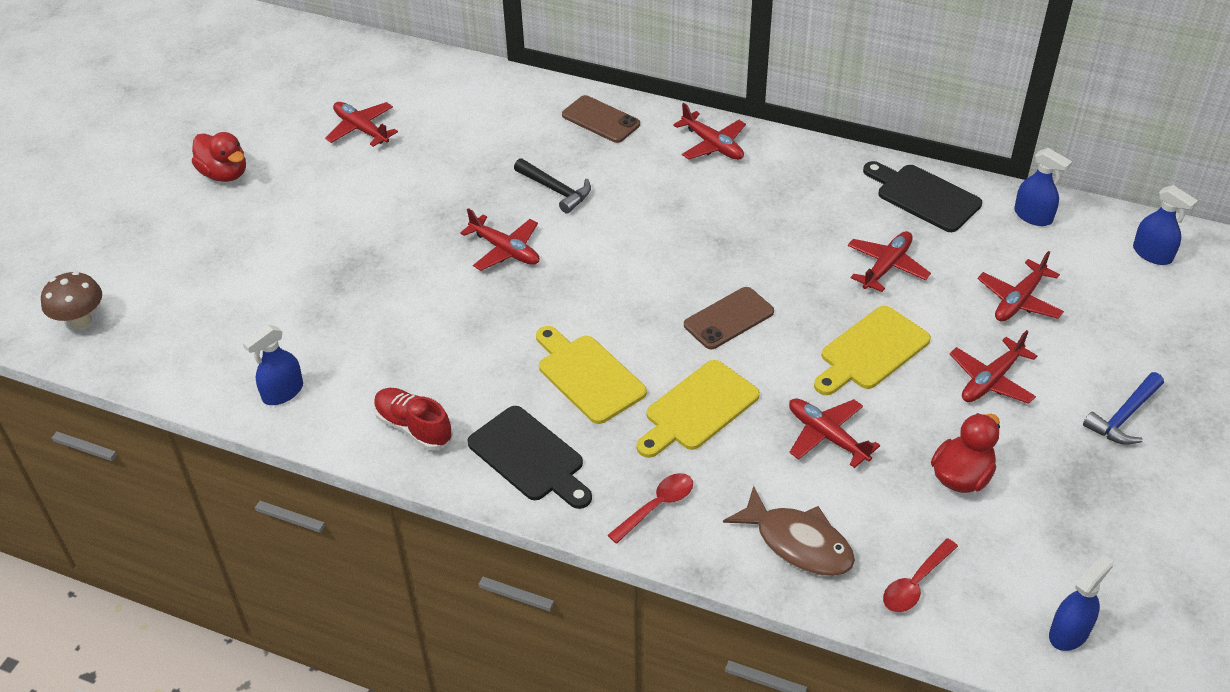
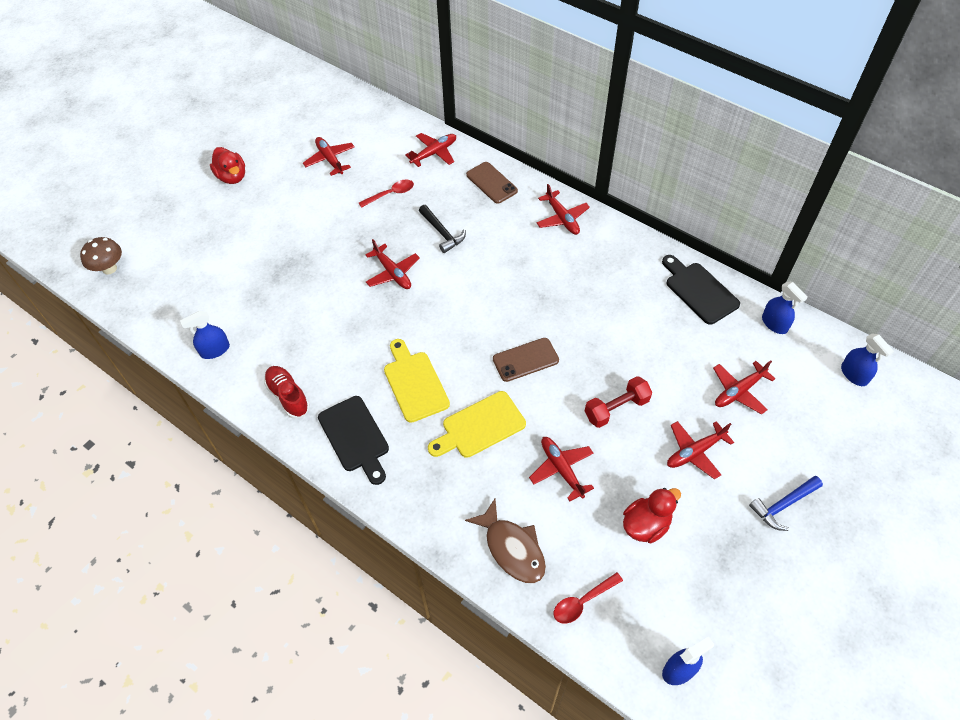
camera: 15 degrees right, 10 degrees up
red spoon [607,473,693,544] -> red spoon moved to [359,179,414,208]
yellow cutting board [814,306,931,395] -> red dumbbell [585,376,652,428]
red plane [848,231,931,292] -> red plane moved to [405,133,456,167]

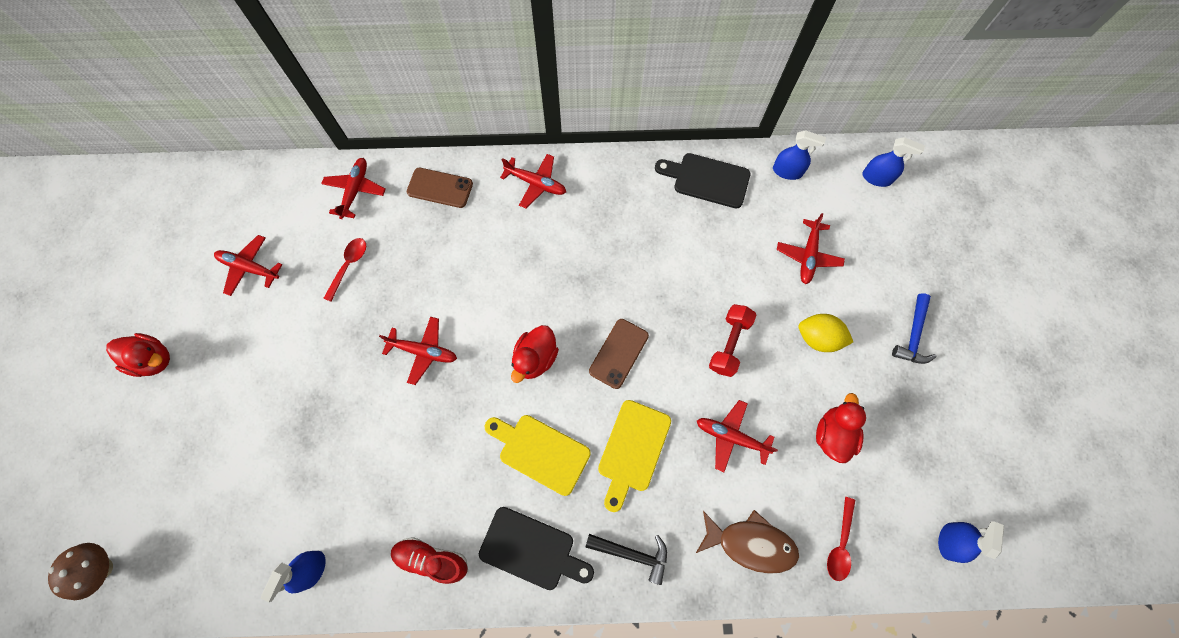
camera: 40 degrees left, 15 degrees up
black hammer [419,205,466,253] -> black hammer moved to [585,534,667,585]
red plane [667,421,734,479] -> yellow lemon [799,314,853,352]
none -> red duck [511,325,559,383]

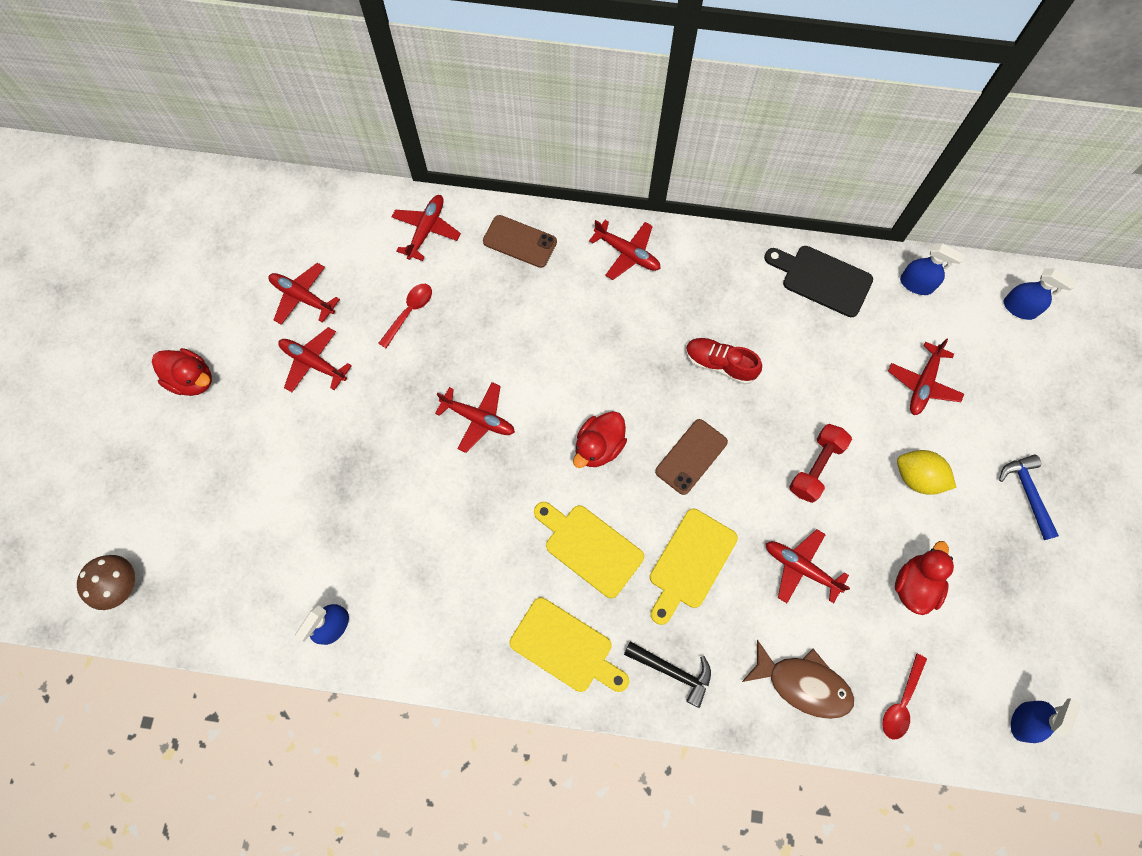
camera: 10 degrees right, 0 degrees up
red shoe [391,537,468,584] -> red shoe moved to [686,338,762,385]
black cutting board [479,507,594,590] -> yellow cutting board [510,597,629,692]
blue hammer [892,293,936,364] -> blue hammer turned 135 degrees clockwise [999,454,1059,540]
none -> red plane [278,327,352,392]

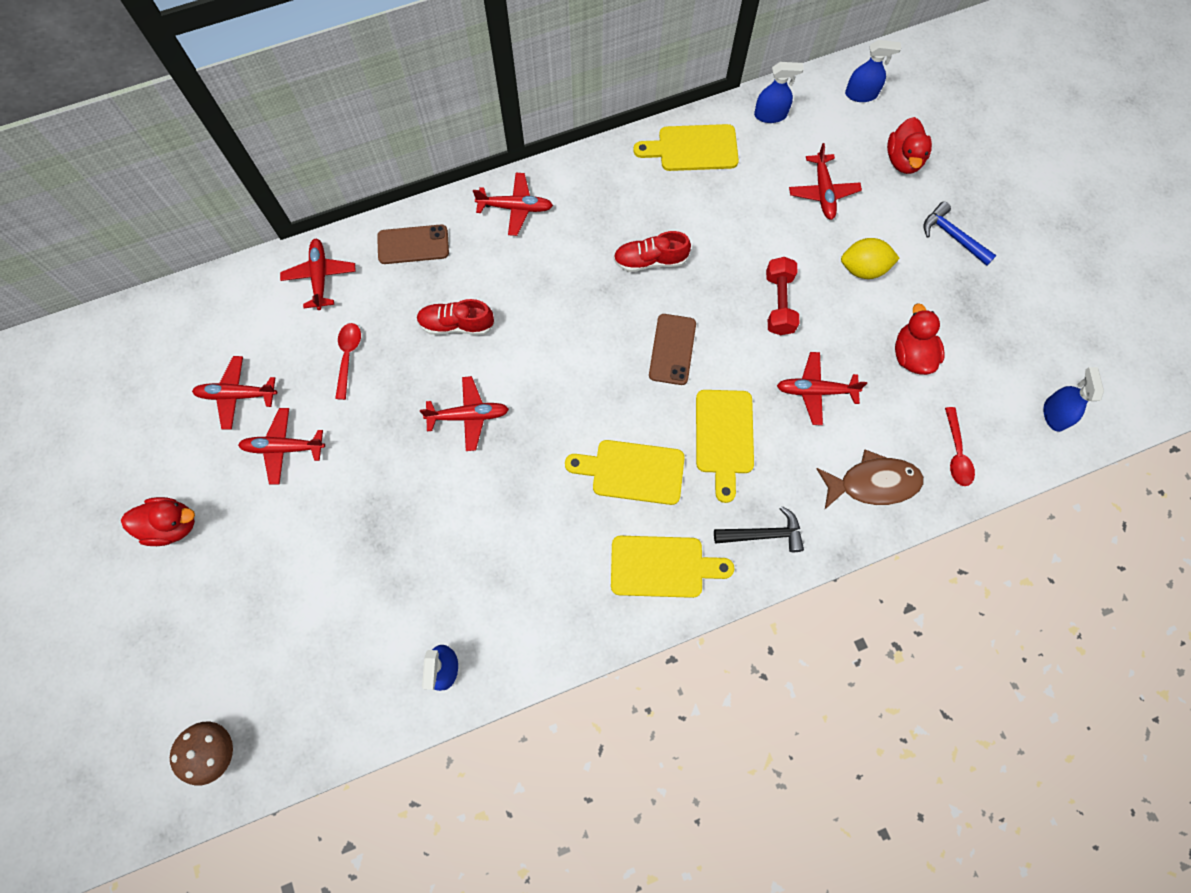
camera: 30 degrees left, 0 degrees up
red duck [573,411,627,468] -> red duck moved to [887,117,932,174]
black cutting board [764,246,873,317] -> yellow cutting board [633,124,739,171]
none -> red shoe [416,299,495,335]

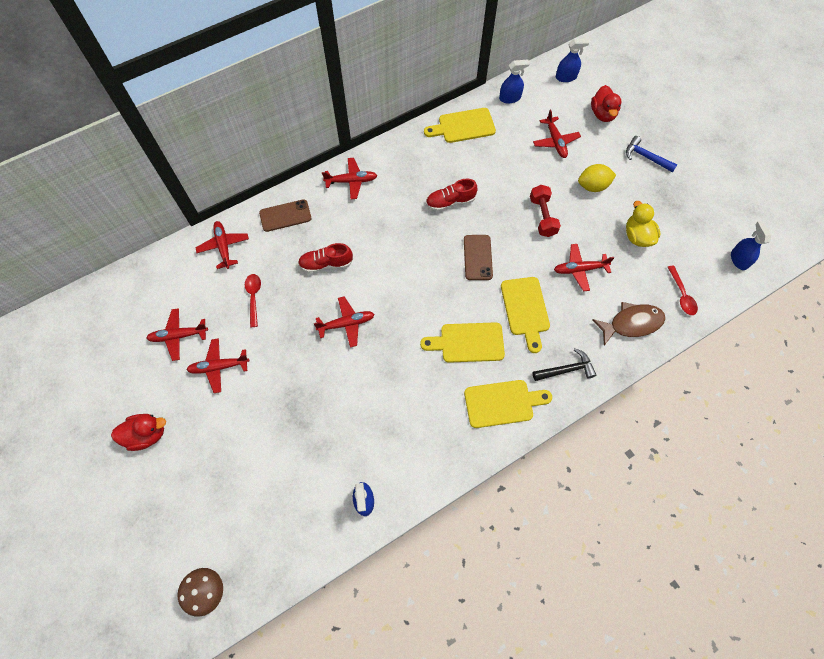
camera: 10 degrees left, 5 degrees down
red duck [895,303,945,375] -> yellow duck [626,201,661,247]

